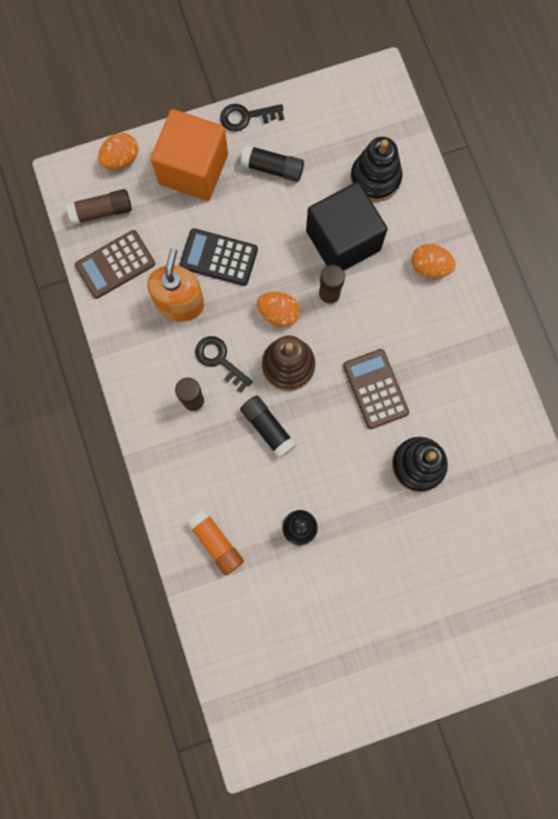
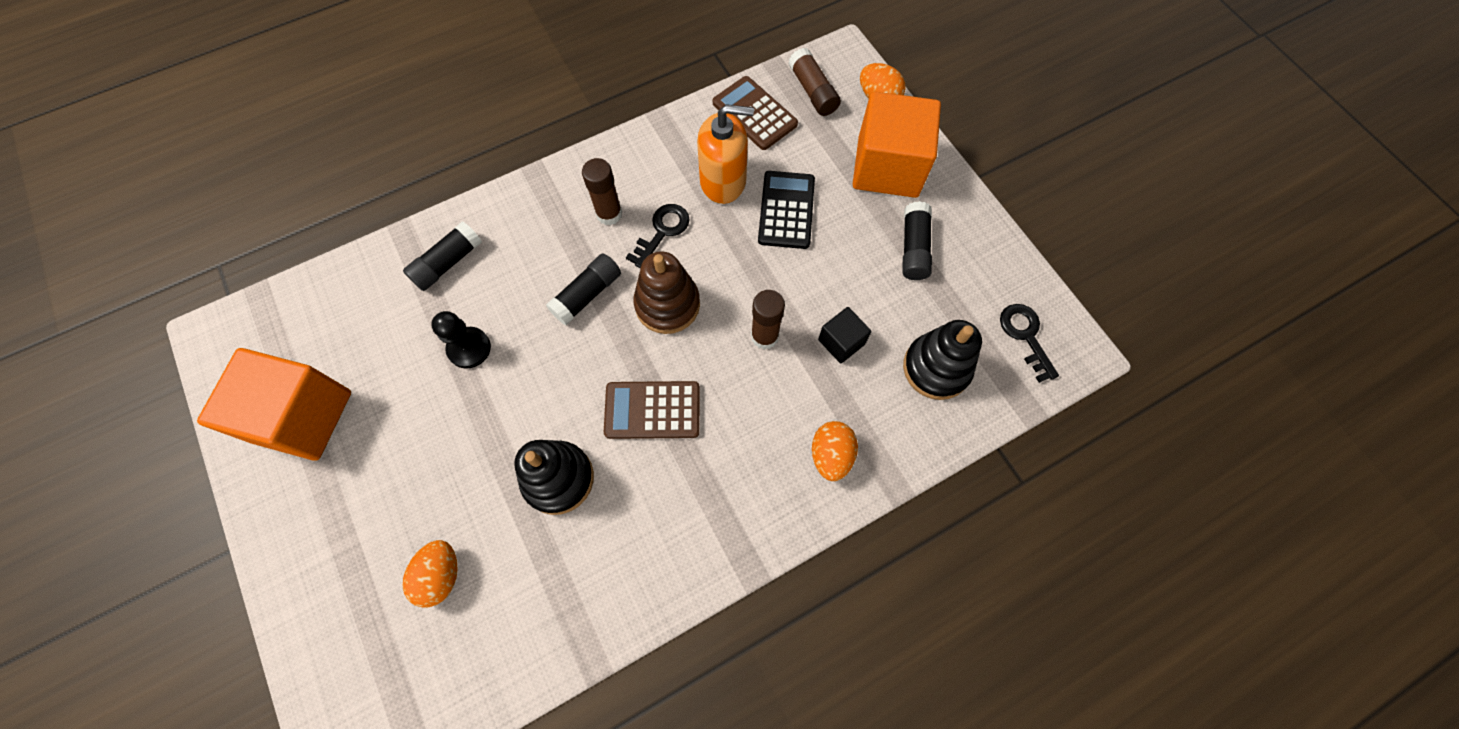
camera: 80 degrees right, 10 degrees down
orange glue stick [187,509,244,575] -> black glue stick [403,221,482,291]
black key [220,104,284,132] -> black key moved to [1000,304,1059,383]
orange egg [257,292,300,327] -> orange egg moved to [403,540,458,608]
black cube [306,182,388,271] -> black cube [818,307,872,363], size x0.47
brown calculator [343,349,409,429] -> brown calculator turned 150 degrees counterclockwise [604,381,700,439]
none -> orange cube [197,348,351,461]

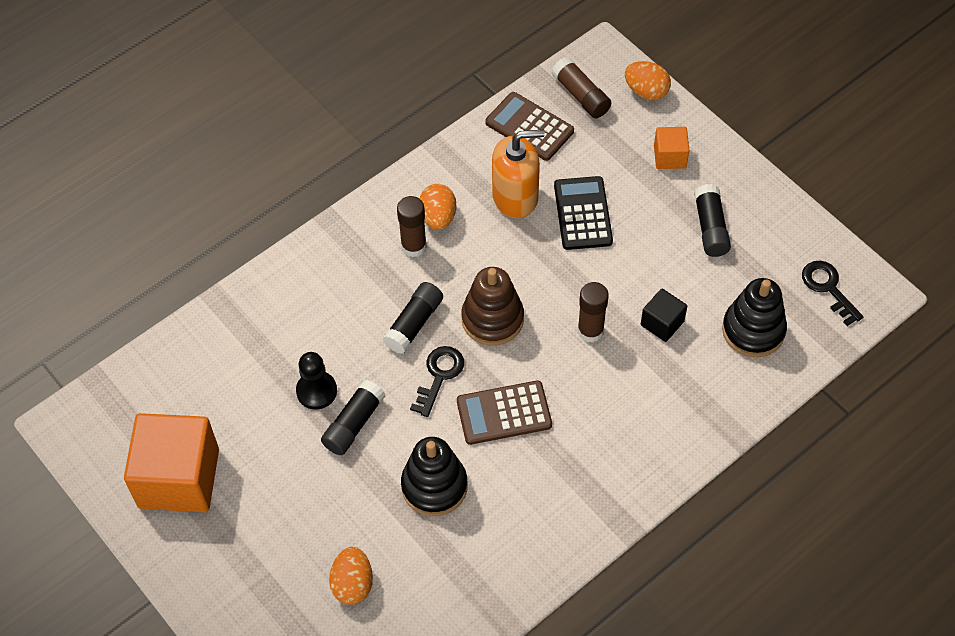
camera: 10 degrees left, 10 degrees down
black glue stick [403,221,482,291] -> black glue stick moved to [321,380,385,455]
black key [626,204,690,268] -> black key moved to [410,346,464,417]
orange egg [812,421,858,481] -> orange egg moved to [420,184,456,230]
orange cube [853,92,941,198] -> orange cube [654,127,689,169], size x0.47

